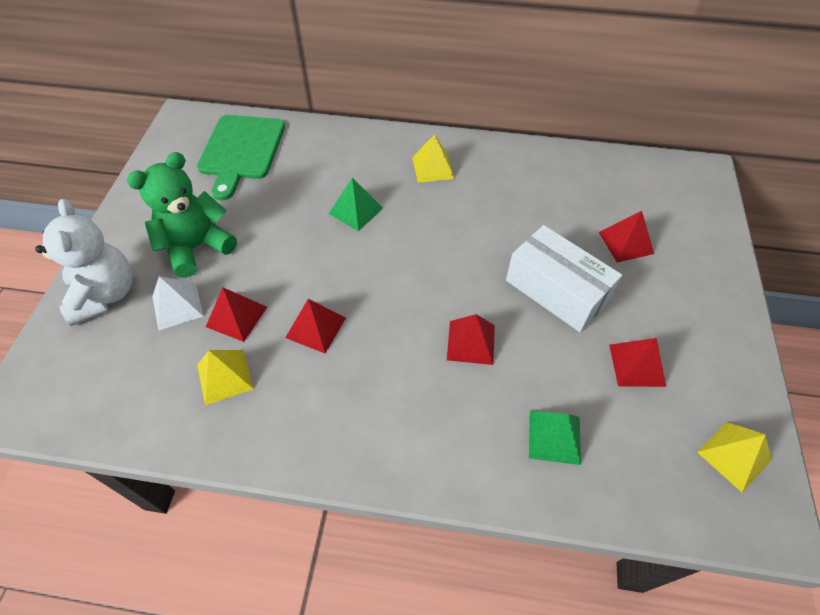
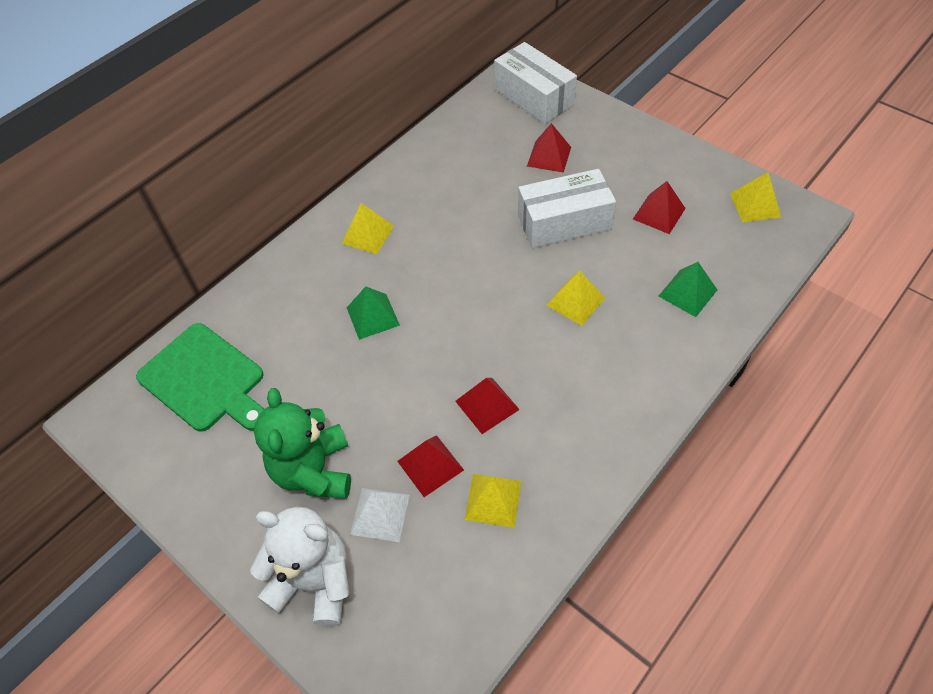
camera: 55 degrees left, 0 degrees up
red pyramid [447,314,495,365] -> yellow pyramid [546,271,605,326]
none -> white box [494,42,577,124]

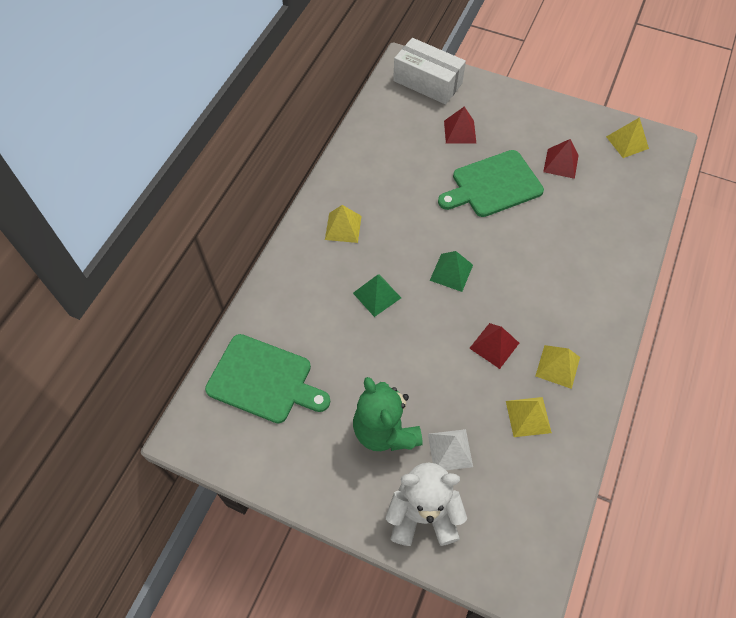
camera: 20 degrees left, 5 degrees up
red pyramid [397,435,464,497] -> none
white box [518,169,616,248] -> green cutting board [438,150,544,217]
yellow pyramid [546,271,605,326] -> yellow pyramid moved to [535,345,580,389]
green pyramid [659,262,717,317] -> green pyramid moved to [430,251,473,292]

